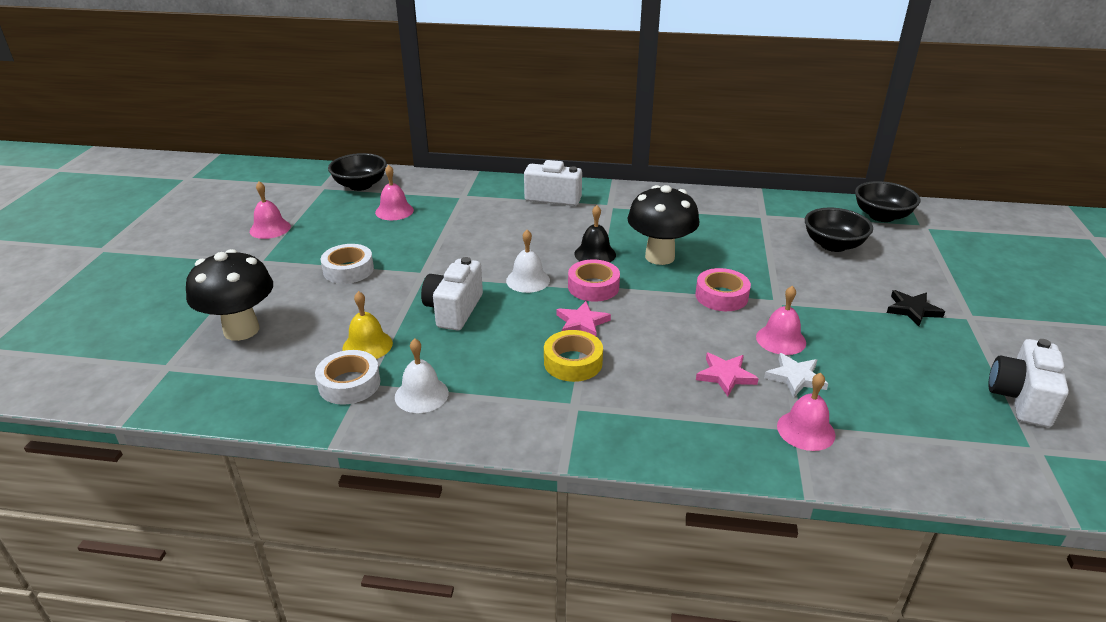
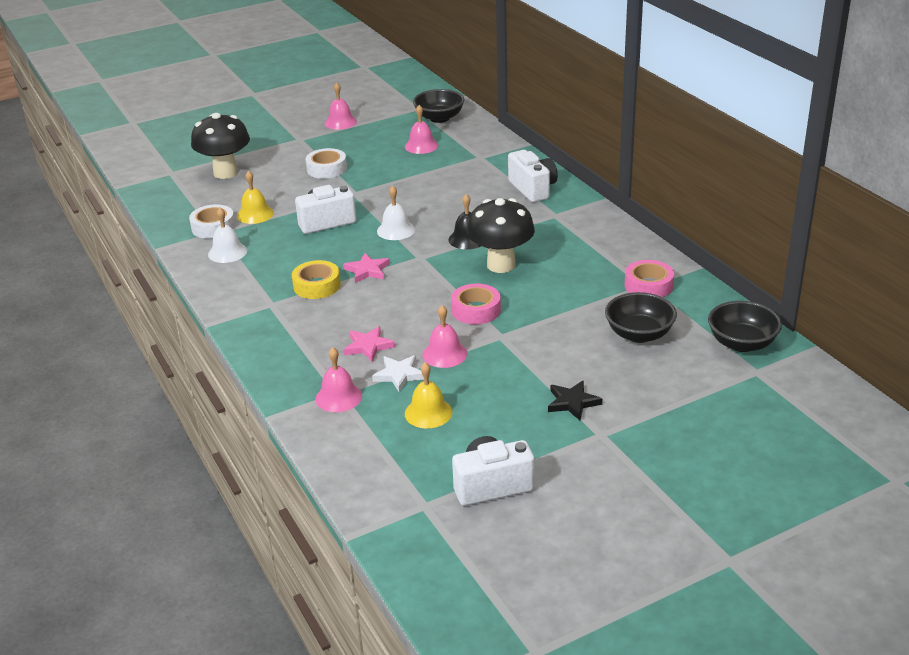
camera: 55 degrees right, 0 degrees up
pink tape [568,260,620,302] -> pink tape moved to [625,260,674,297]
none -> yellow bell [405,362,453,428]

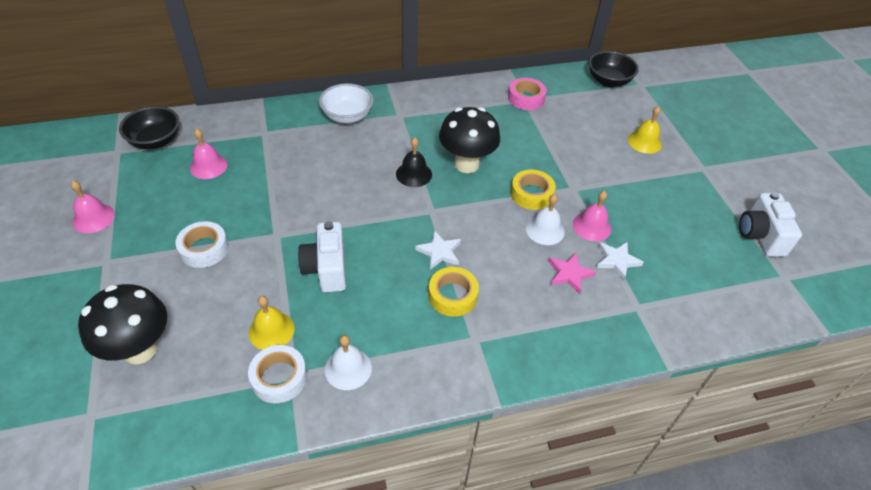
camera: 80 degrees left, 15 degrees up
pink bell [315,347,362,412] -> none
pink star [343,253,390,283] -> white star [415,231,461,270]
white bell [377,185,415,240] -> white bell moved to [526,194,565,245]
yellow bell [405,362,453,428] -> yellow bell moved to [628,106,662,154]
pink tape [451,284,501,325] -> yellow tape [511,170,556,210]
white camera [508,150,558,202] -> white bowl [319,83,373,123]
black star [548,380,602,420] -> none
black bowl [605,292,677,343] -> none

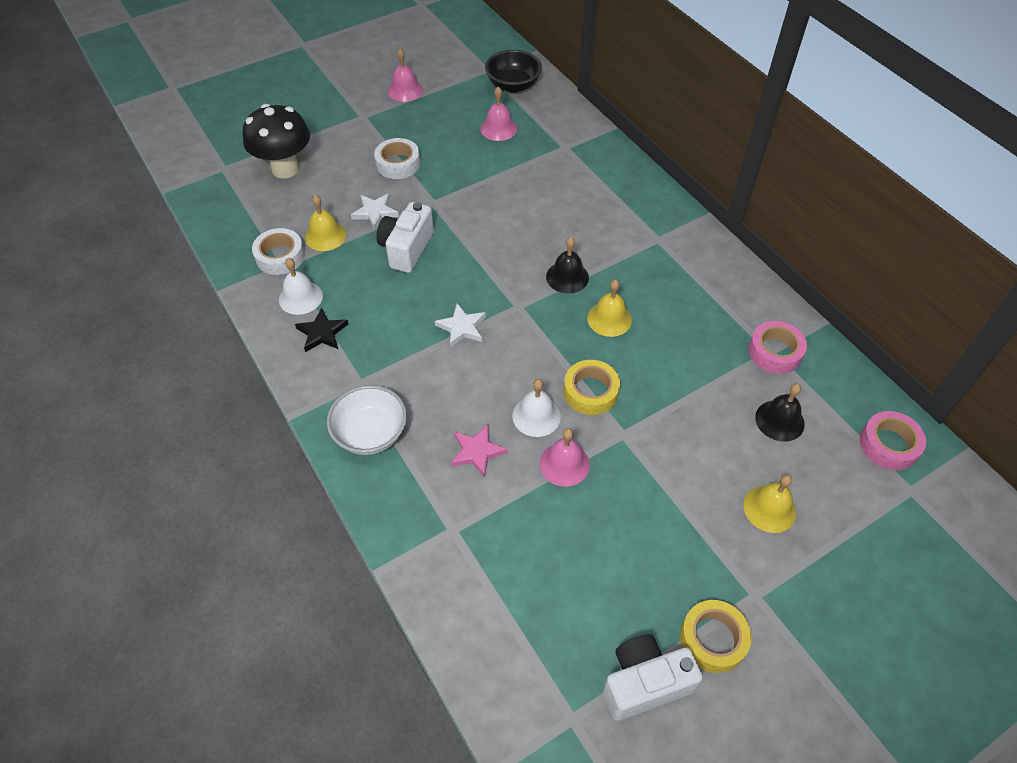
camera: 75 degrees right, 5 degrees up
white camera [298,221,346,292] -> white camera turned 45 degrees counterclockwise [376,202,434,273]
white bowl [319,83,373,123] -> white bowl moved to [327,385,407,455]
yellow tape [428,267,479,317] -> yellow tape moved to [680,600,752,673]
black mushroom [439,107,500,173] -> yellow bell [587,279,632,337]
black bowl [589,51,639,87] -> pink tape [860,411,926,470]
white star [597,242,644,280] -> white star moved to [351,194,399,229]
none -> black star [295,308,348,352]
none -> black bell [755,383,805,442]

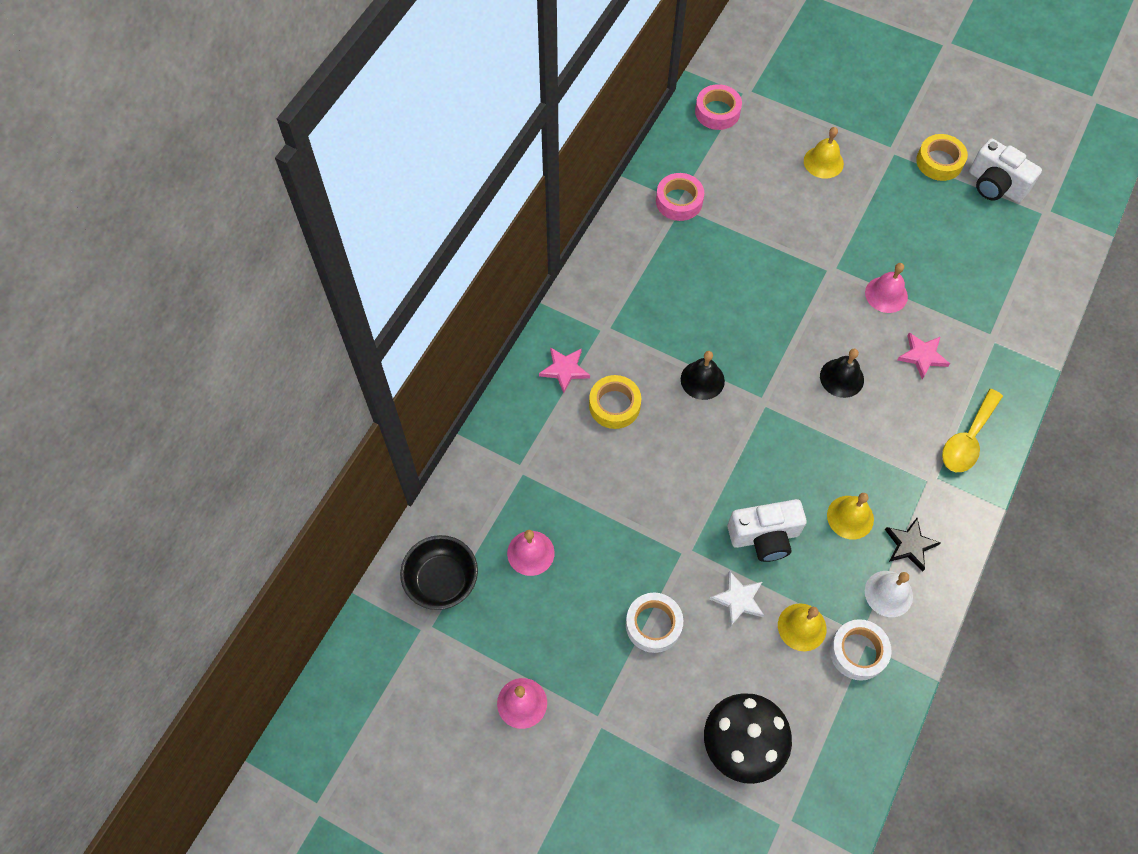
camera: 120 degrees left, 10 degrees up
white bowl [327,385,407,455] -> yellow spoon [942,389,1003,472]
white star [435,304,486,348] -> none
white bell [512,379,561,437] -> none
yellow tape [564,360,620,415] -> yellow tape moved to [589,375,641,429]
yellow bell [587,279,632,337] -> yellow bell moved to [827,493,874,539]
black bell [755,383,805,442] -> black bell moved to [820,349,864,398]
none -> pink star [539,347,590,393]

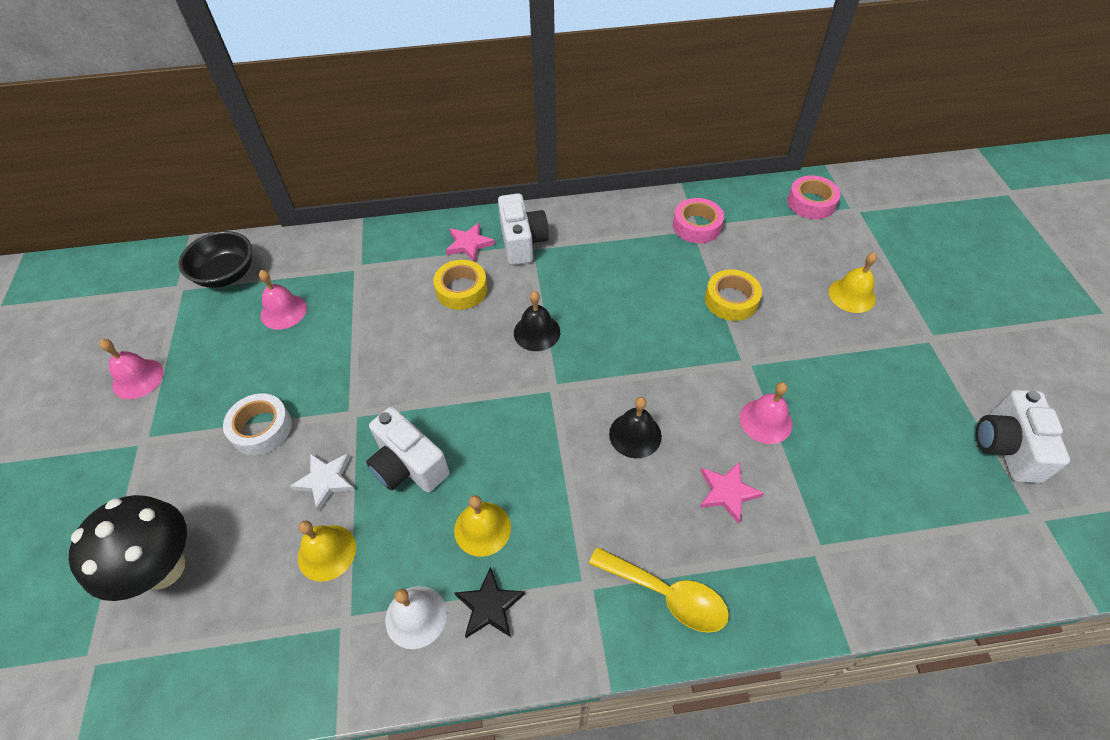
camera: 55 degrees right, 10 degrees down
white tape [830,619,891,681] -> none
yellow tape [916,134,968,181] -> yellow tape moved to [705,269,762,321]
yellow spoon [942,389,1003,472] -> yellow spoon turned 150 degrees counterclockwise [589,547,729,633]
none -> white camera [498,193,549,265]

